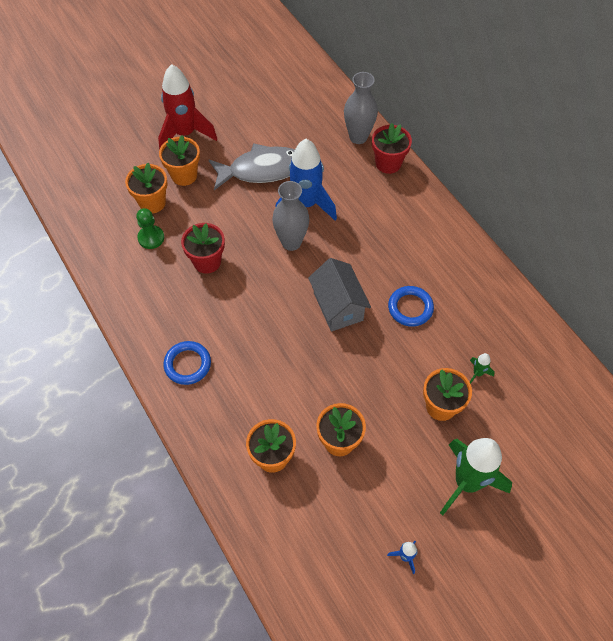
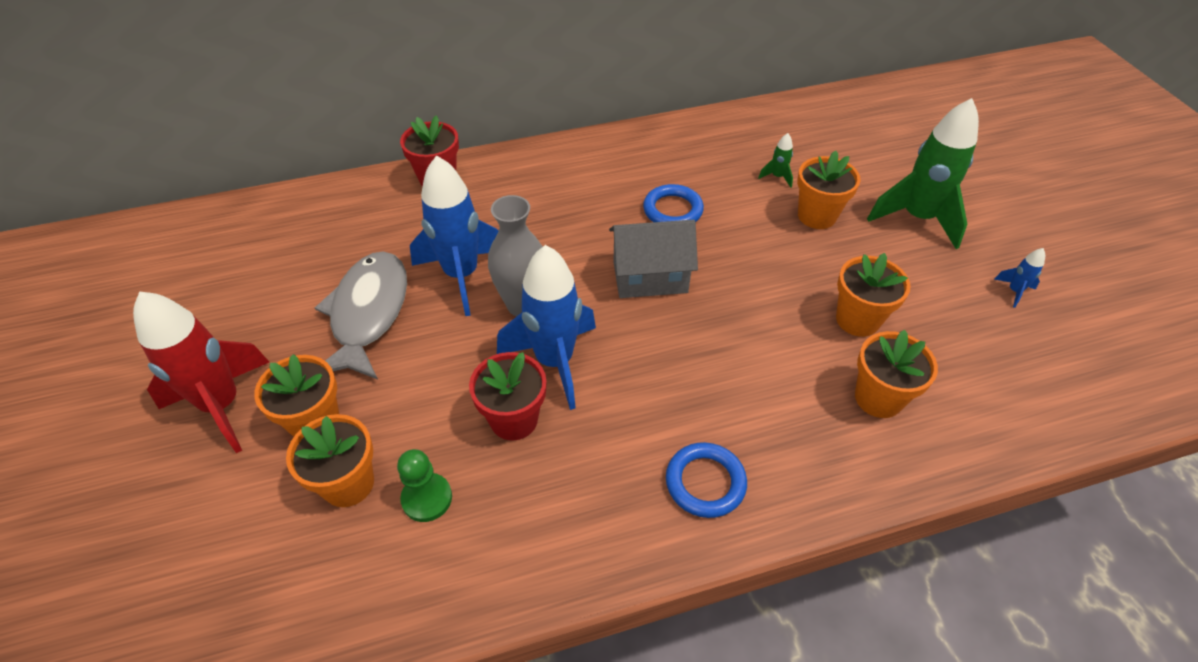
camera: 75 degrees left, 10 degrees down
grey vase [344,72,378,144] -> none
none -> blue rocket [497,245,596,410]

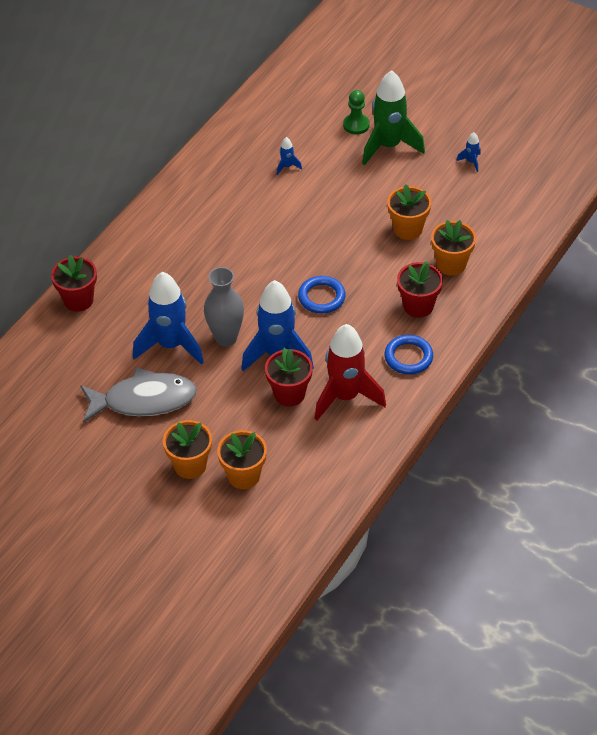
camera: 40 degrees left, 0 degrees up
red rocket [133,292,269,453] -> red rocket moved to [315,324,386,421]
grey fish [315,252,407,379] -> grey fish turned 120 degrees clockwise [80,368,197,423]
green pawn [397,449,452,522] -> green pawn moved to [343,90,370,135]
grey house [609,220,698,298] -> none
blue ring [643,184,704,222] -> blue ring moved to [298,276,346,314]
green rocket [758,133,793,188] -> blue rocket [277,137,302,175]
orange flower pot [797,151,860,229] -> none
none -> red flower pot [397,261,443,318]

